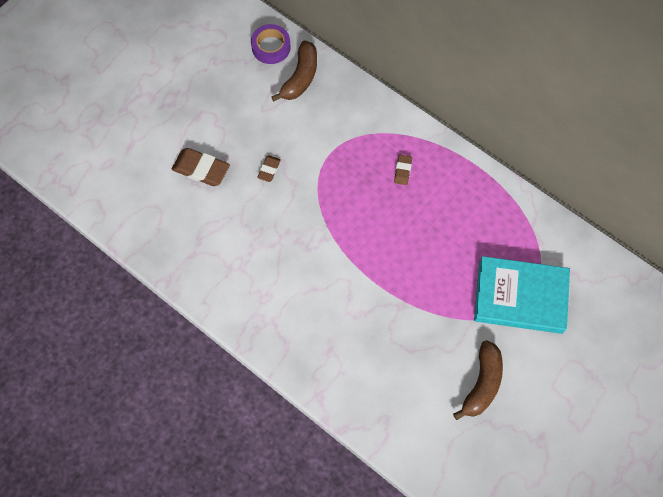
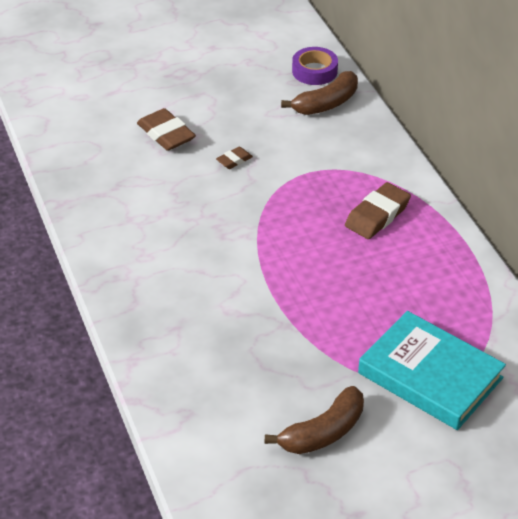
camera: 30 degrees right, 25 degrees down
brown eraser [394,155,412,185] -> brown eraser [345,182,411,239], size x1.86

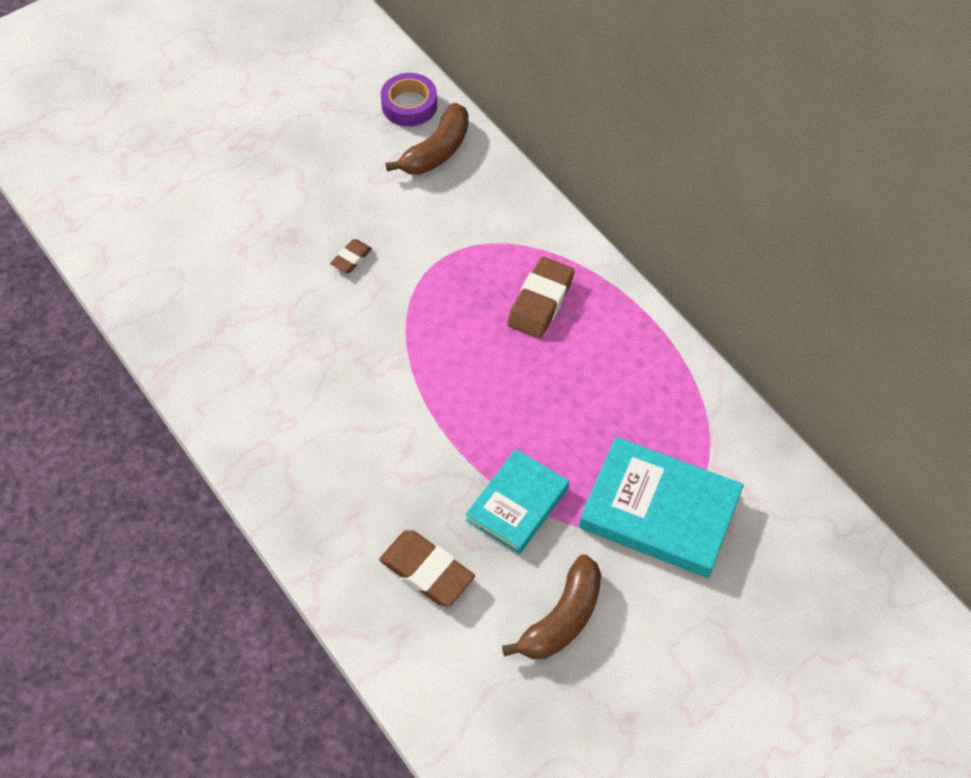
camera: 15 degrees left, 15 degrees up
brown eraser [137,108,196,151] -> brown eraser moved to [379,530,475,607]
none -> turquoise book [466,449,569,554]

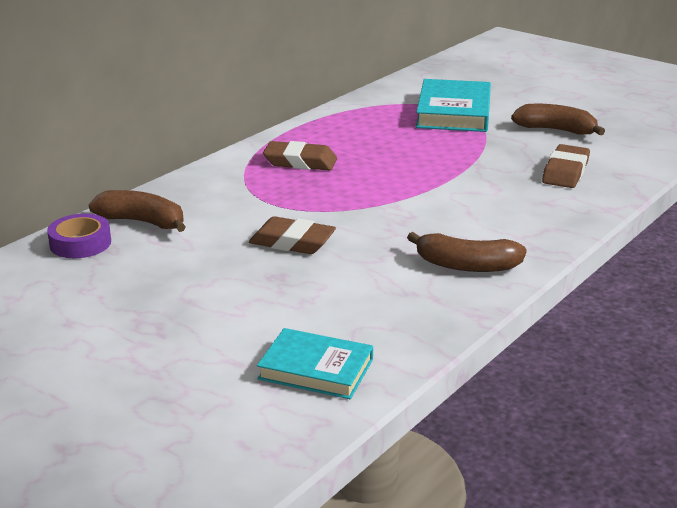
camera: 105 degrees left, 30 degrees down
brown eraser [330,239,372,273] -> brown eraser [249,216,336,254], size x1.86
turquoise book [466,449,569,554] -> turquoise book moved to [257,328,373,399]
none -> brown banana [407,232,527,272]

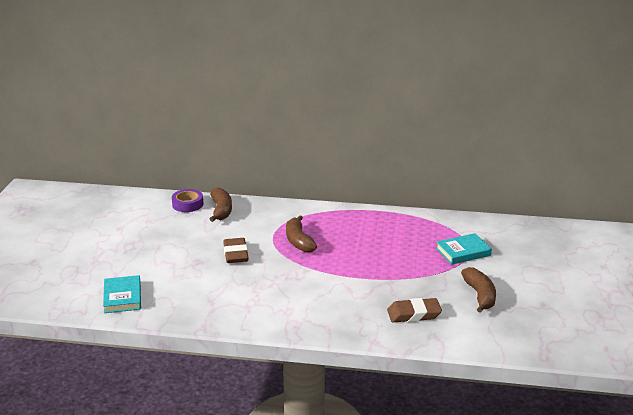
camera: 60 degrees right, 0 degrees up
brown eraser [263,141,337,170] -> none
brown banana [407,232,527,272] -> brown banana moved to [286,215,317,253]
turquoise book [416,79,491,132] -> turquoise book [436,233,492,264], size x0.65

